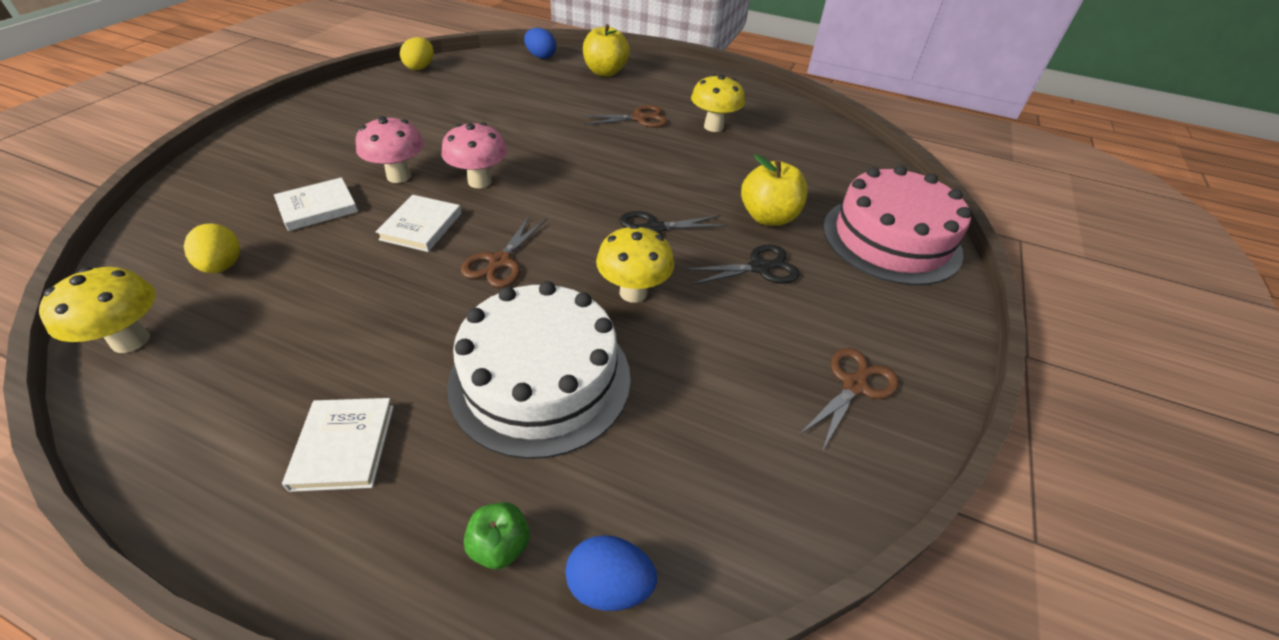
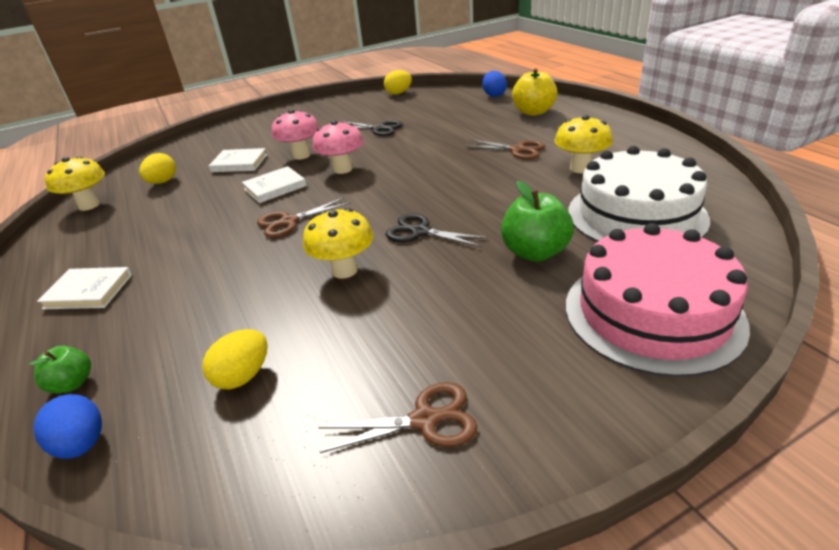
camera: 45 degrees right, 10 degrees down
white book [282,398,394,492] -> white book turned 60 degrees clockwise [37,267,132,309]
white cake [447,281,631,459] -> white cake moved to [568,146,710,242]
black scissors [684,244,800,285] -> black scissors moved to [341,120,403,136]
yellow apple [741,154,808,226] -> green apple [501,181,574,262]
none -> yellow egg [202,329,268,389]

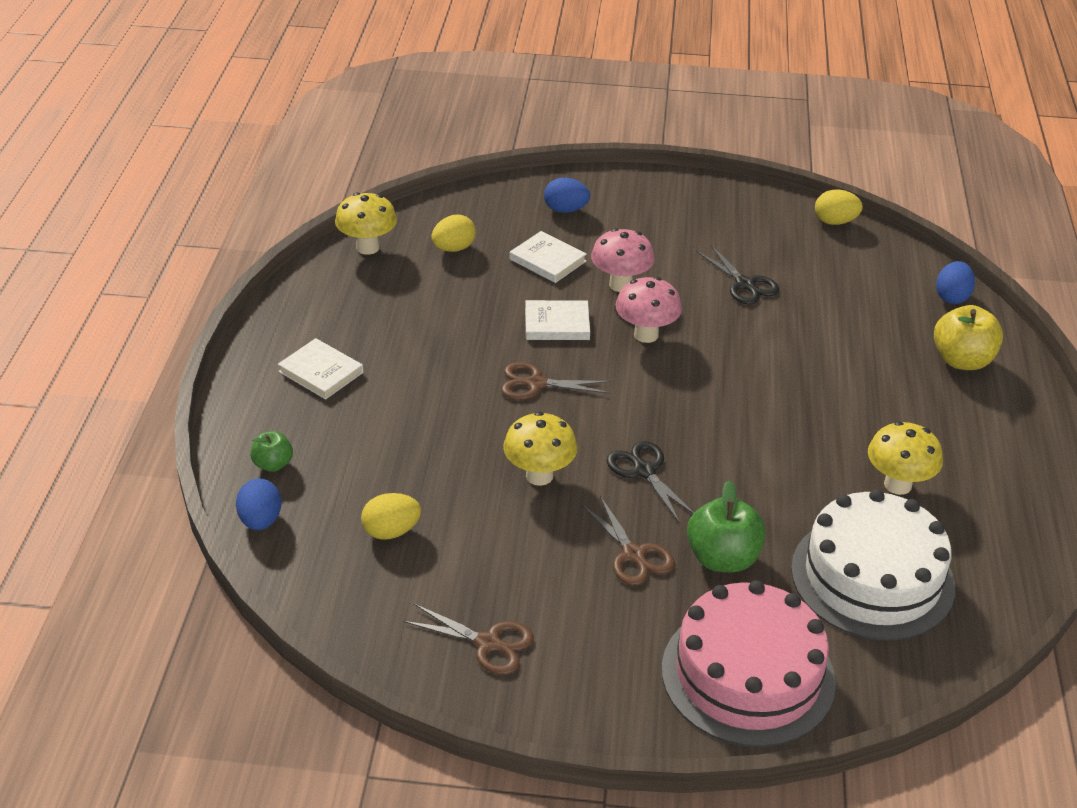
camera: 30 degrees right, 5 degrees up
brown scissors [464,139,545,159] -> brown scissors moved to [581,496,675,586]
none -> blue egg [544,178,590,213]

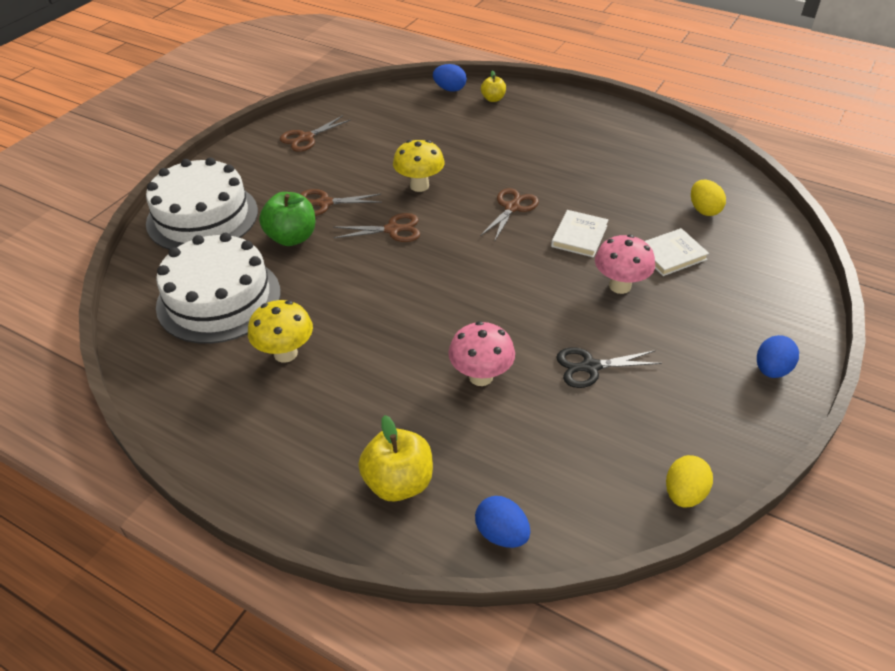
camera: 115 degrees right, 5 degrees up
green apple [250,431,293,472] -> yellow apple [481,70,506,102]
white book [278,338,363,399] -> none
yellow mushroom [335,192,397,255] -> none
yellow egg [361,493,421,540] -> none
blue egg [544,178,590,213] -> blue egg moved to [757,335,799,378]
black scissors [607,441,694,523] -> brown scissors [333,213,420,242]
pink mushroom [616,277,682,343] -> pink mushroom moved to [448,321,515,386]
pink cake [662,580,836,747] -> white cake [146,157,258,250]

